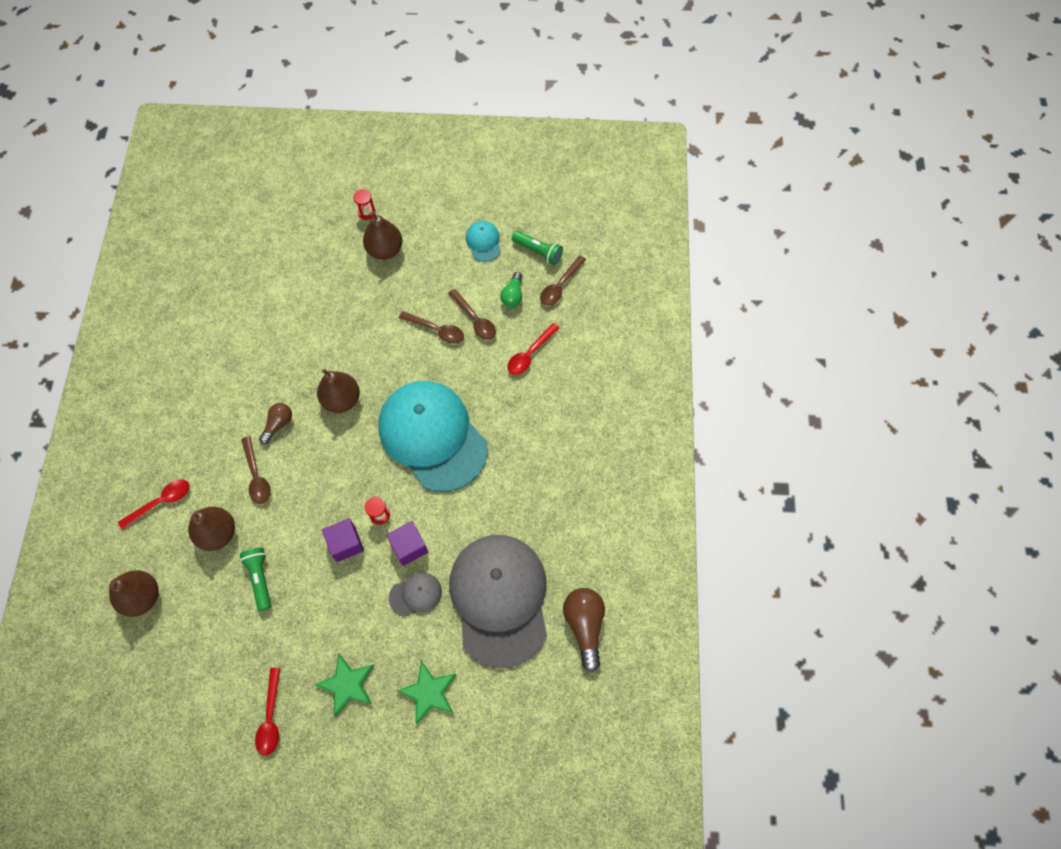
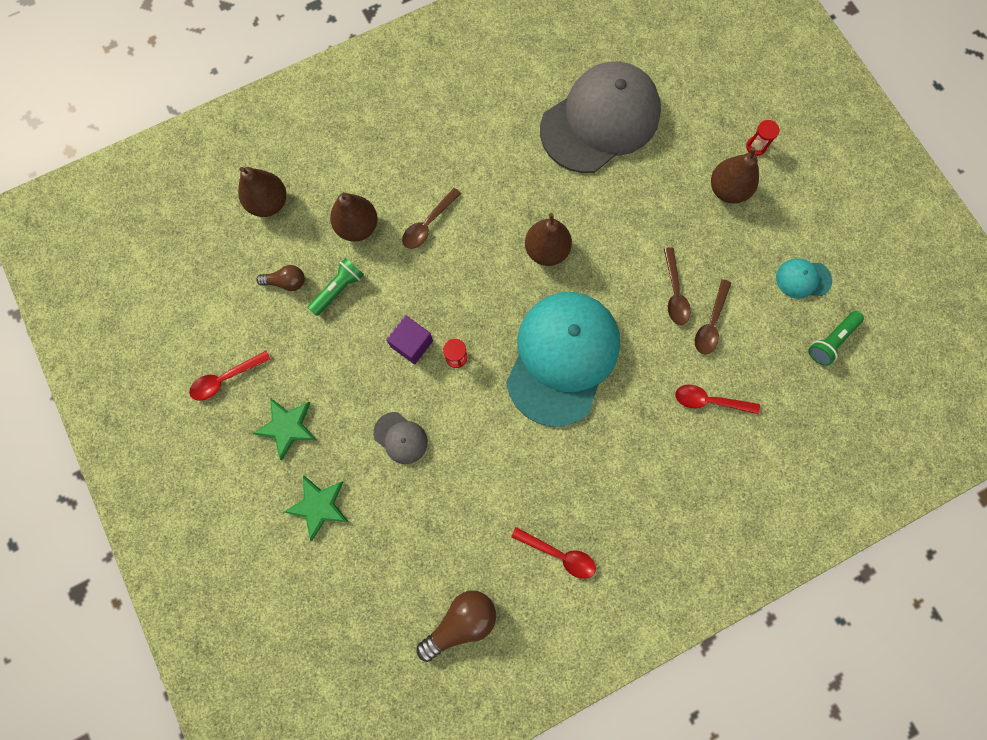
camera: 60 degrees right, 10 degrees up
red spoon [118,479,190,529] -> red spoon moved to [511,527,596,579]
brown light bulb [259,403,292,444] -> brown light bulb moved to [256,265,305,291]
purple cube [386,521,428,566] -> none
grey cap [449,535,547,668] -> grey cap moved to [540,62,661,173]
turquoise cap [466,221,501,262] -> turquoise cap turned 135 degrees counterclockwise [776,258,832,299]
green light bulb [500,272,522,307] -> none
green flashlight [512,231,563,265] -> green flashlight turned 45 degrees clockwise [808,311,864,366]
brown spoon [540,255,586,306] -> none

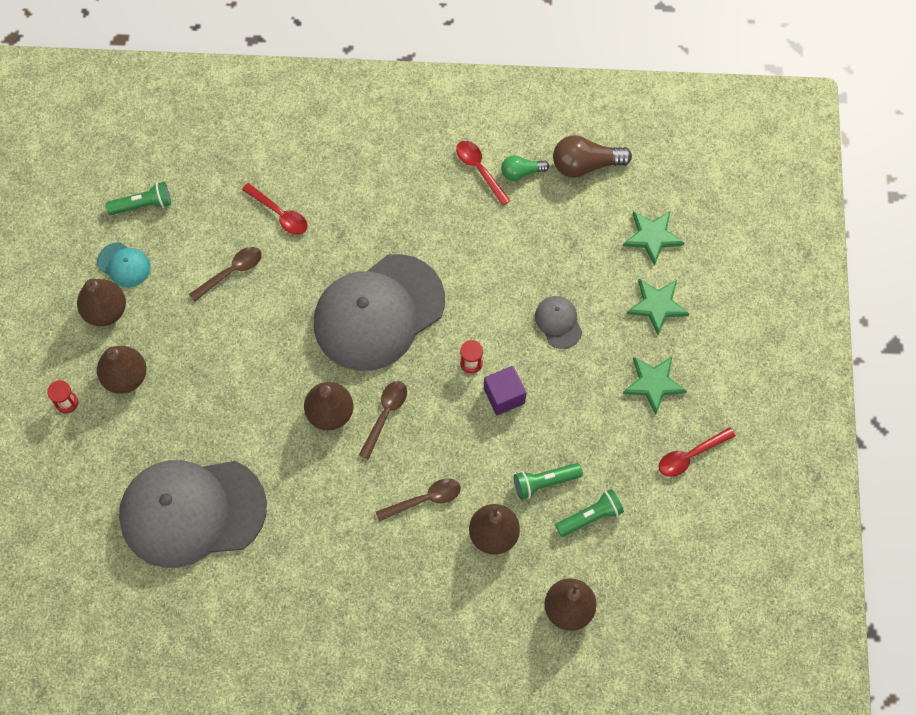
camera: 150 degrees left, 10 degrees down
red spoon [189,351,271,401] -> red spoon turned 150 degrees clockwise [659,427,736,477]
brown light bulb [256,265,305,291] -> green flashlight [555,489,624,537]
turquoise cap [506,292,620,427] -> grey cap [314,254,445,371]
brown spoon [664,247,691,325] -> brown spoon moved to [359,381,407,460]
none -> brown pear [77,279,126,326]
none -> green light bulb [501,155,549,181]
none -> green star [623,211,684,266]

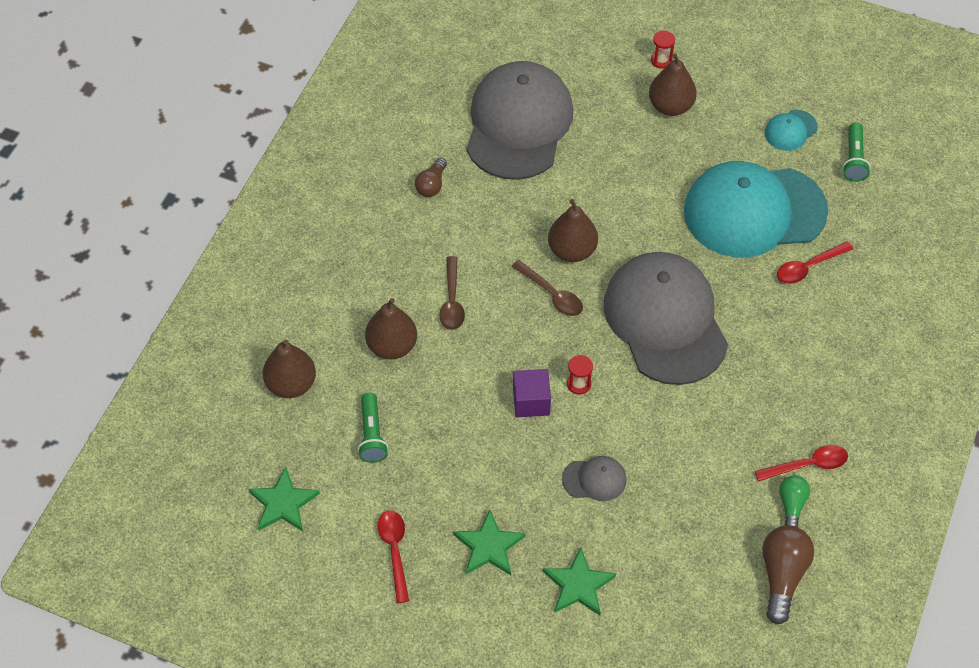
camera: 110 degrees right, 10 degrees down
brown pear [77,279,126,326] -> none
brown spoon [189,247,262,302] -> turquoise cap [684,161,828,257]
green flashlight [514,463,583,500] -> none
green star [623,211,684,266] -> green star moved to [248,467,320,531]
none -> brown light bulb [415,158,447,197]

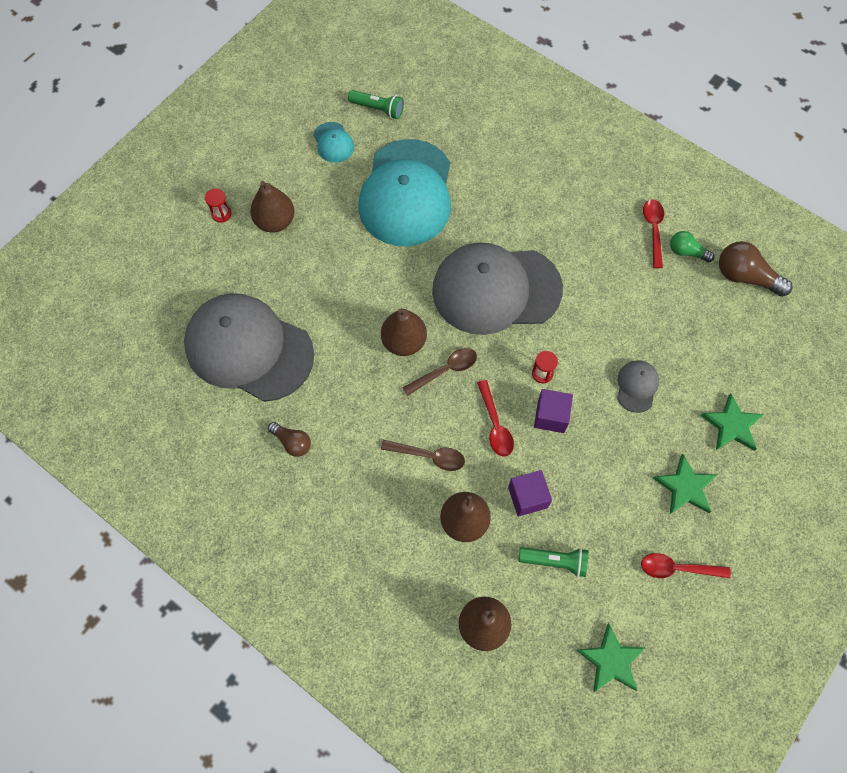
camera: 75 degrees left, 10 degrees up
red spoon [777,241,853,284] -> red spoon moved to [477,380,514,456]
none -> purple cube [508,470,552,517]

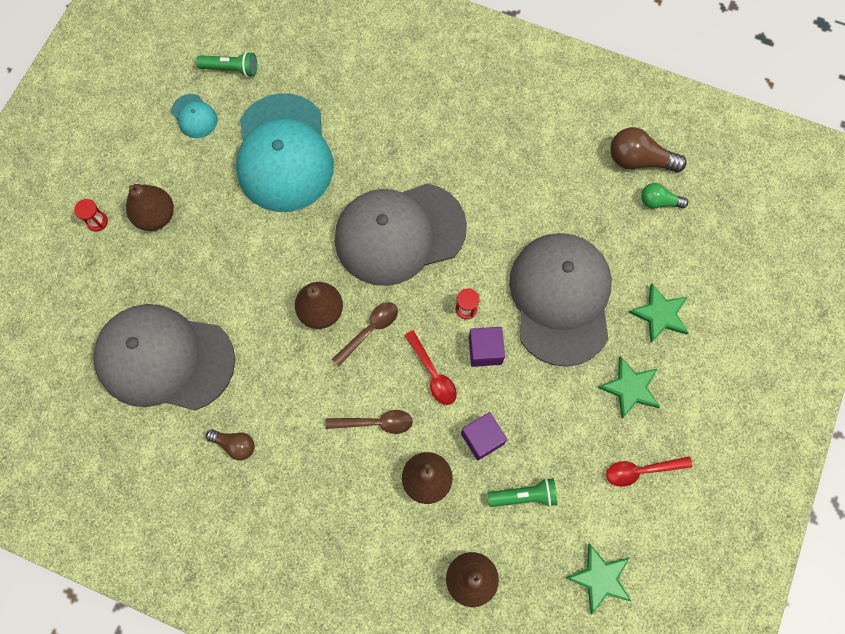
camera: 15 degrees left, 5 degrees up
grey cap [617,360,659,413] -> grey cap [509,233,612,367], size x2.45
red spoon [643,199,664,268] -> none
green light bulb [670,231,715,262] -> green light bulb moved to [641,183,688,209]

